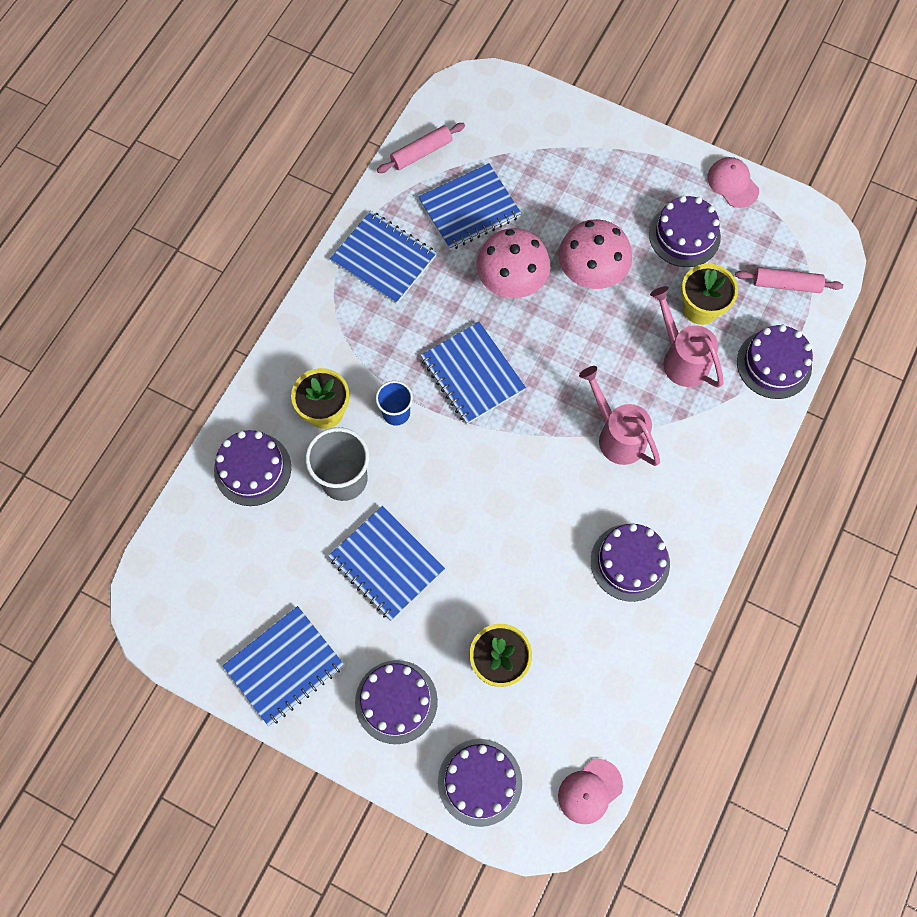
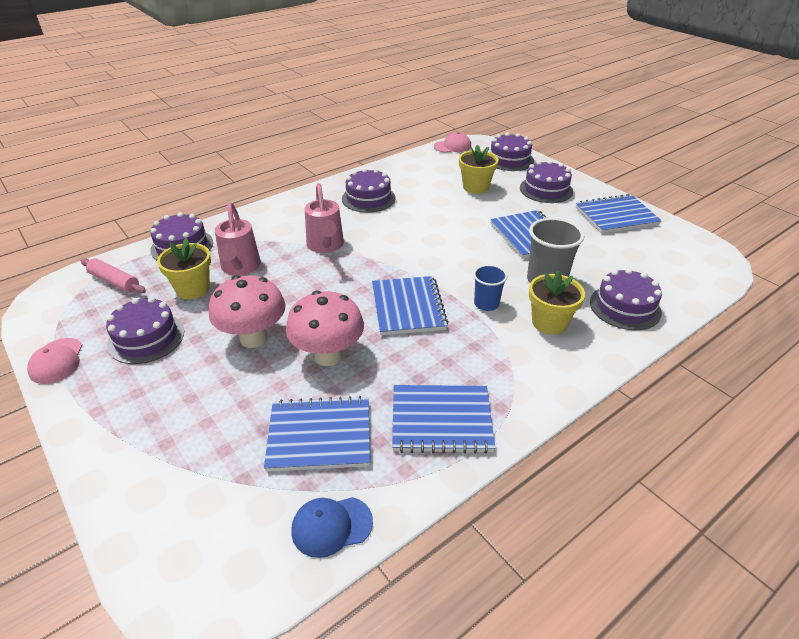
camera: 155 degrees left, 30 degrees down
blue notebook [330,211,437,304] -> blue notebook turned 60 degrees counterclockwise [392,385,495,454]
pink rolling pin [377,123,465,173] -> blue cap [291,497,373,558]

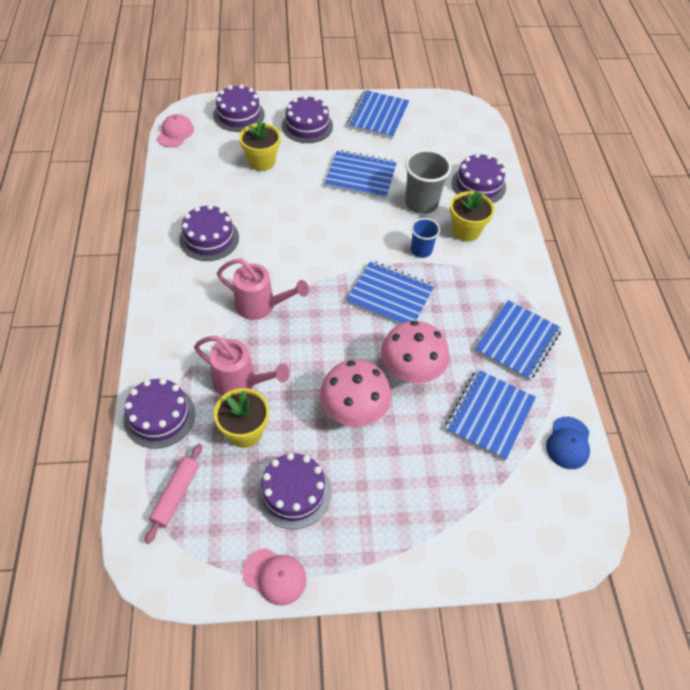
camera: 60 degrees left, 15 degrees up
pink rolling pin [81,258,146,293] -> pink rolling pin turned 45 degrees counterclockwise [145,444,202,544]

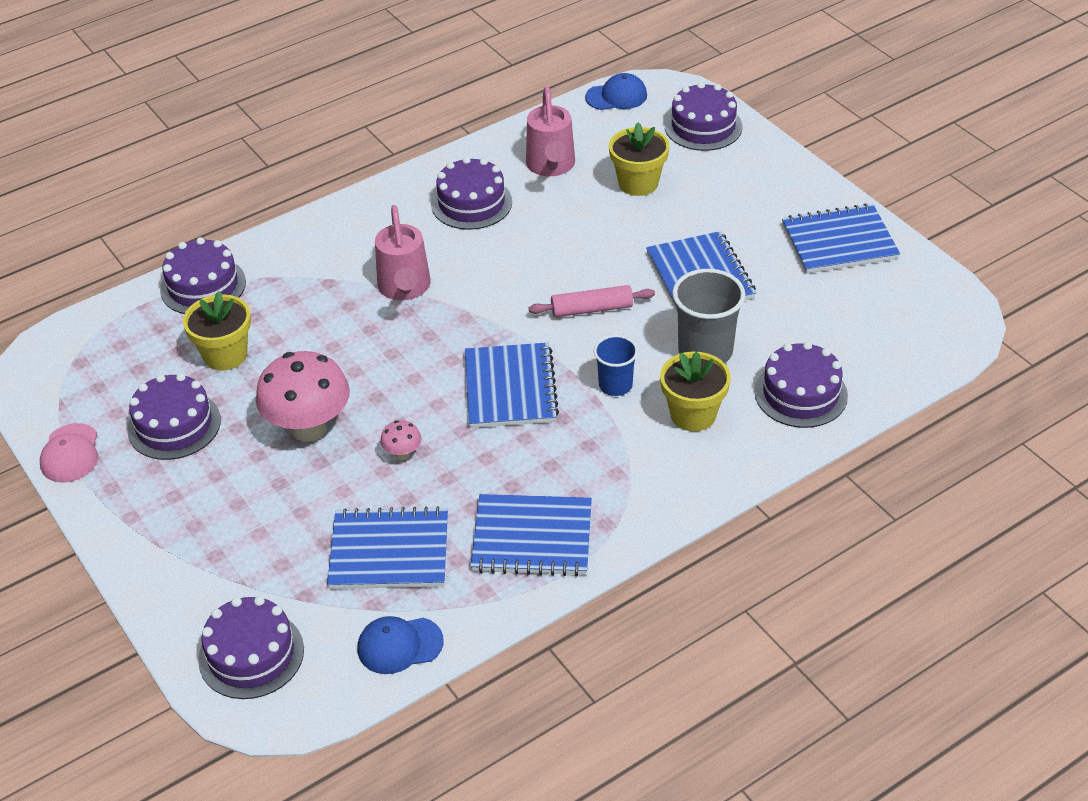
camera: 65 degrees right, 10 degrees down
pink rolling pin [145,444,202,544] -> pink rolling pin moved to [529,285,655,317]
pink cap [157,114,194,147] -> blue cap [585,73,647,110]
pink watering can [194,336,290,396] -> pink watering can moved to [526,86,575,176]
purple cake [282,95,333,143] -> purple cake moved to [198,596,304,699]
pink mushroom [381,321,449,384] -> pink mushroom [380,420,421,460], size x0.44

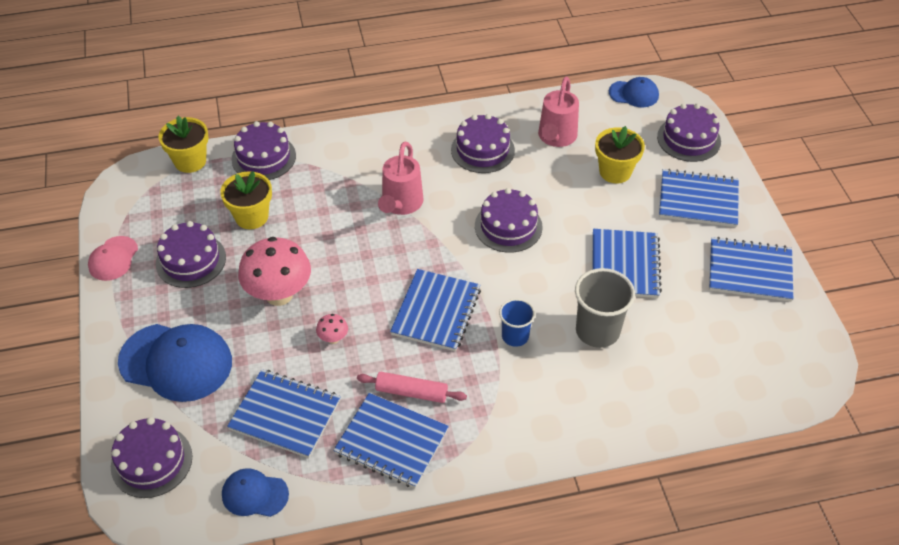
camera: 20 degrees right, 5 degrees up
pink rolling pin [529,285,655,317] -> pink rolling pin moved to [357,372,467,403]
yellow flower pot [660,351,731,431] -> yellow flower pot moved to [158,116,209,173]
purple cake [755,342,848,428] -> purple cake moved to [475,188,543,253]
none -> blue cap [118,324,232,402]
none -> blue notebook [659,169,739,227]

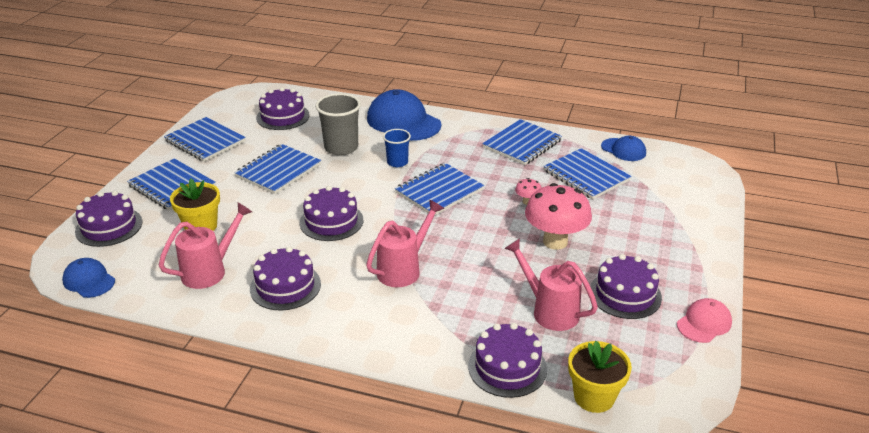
camera: 150 degrees left, 15 degrees down
purple cake [111,417,192,498] -> purple cake moved to [256,87,309,130]
blue cap [118,324,232,402] -> blue cap moved to [367,89,441,141]
yellow flower pot [220,171,272,229] -> pink watering can [504,238,598,331]
blue notebook [333,393,449,488] -> blue notebook turned 75 degrees clockwise [482,119,562,165]
pink rolling pin [357,372,467,403] -> none

